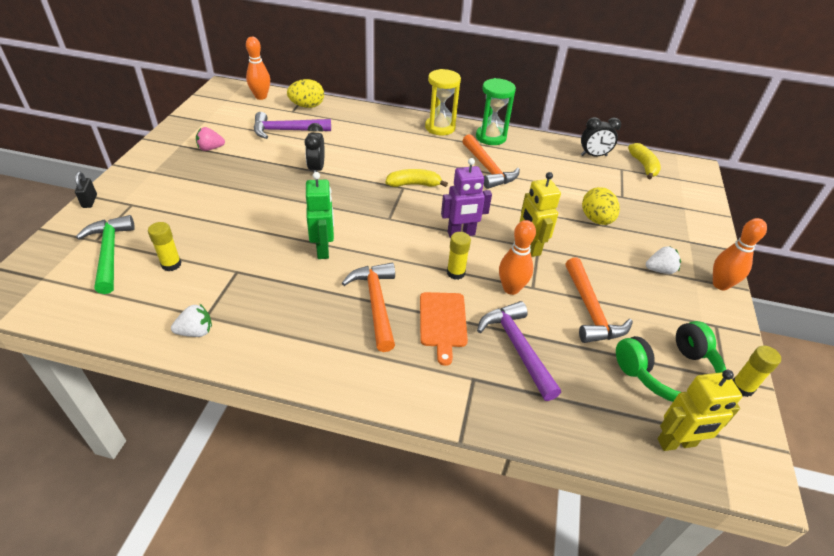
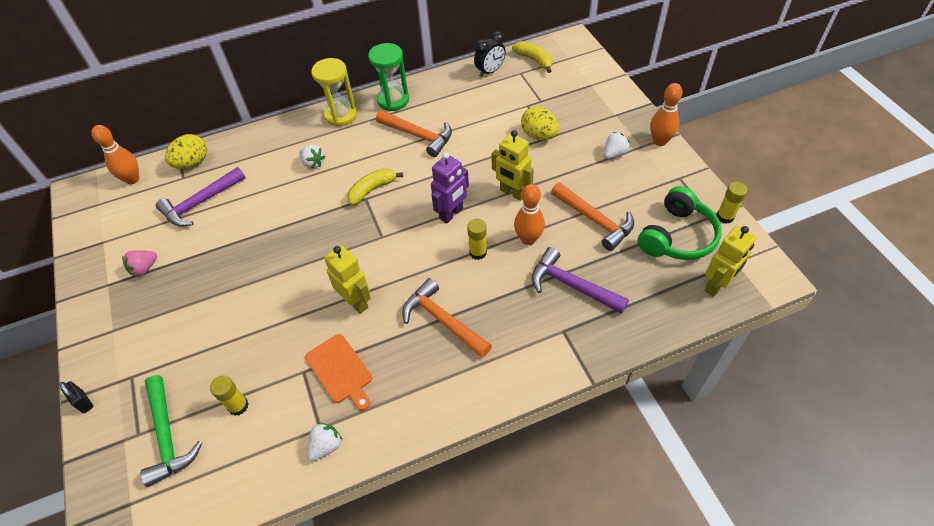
camera: 30 degrees left, 10 degrees up
green hammer [76,215,135,294] -> green hammer turned 150 degrees counterclockwise [140,375,202,487]
black clock [305,123,325,173] -> none
green robot [306,172,334,259] -> yellow robot [324,245,371,314]
orange cutting board [420,292,468,366] -> orange cutting board moved to [305,334,372,411]
none -> white strawberry [299,145,325,169]

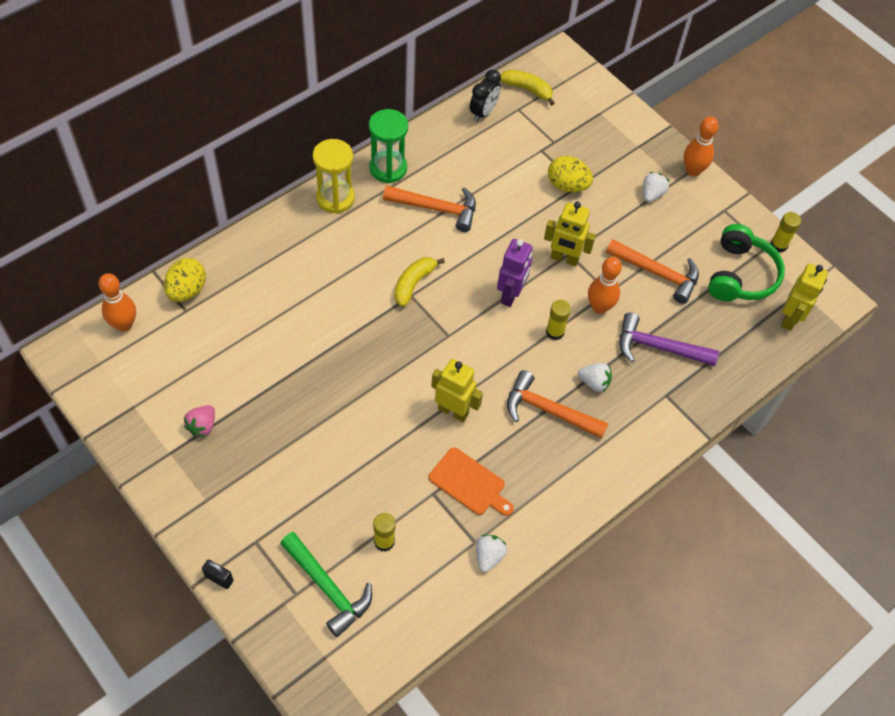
camera: 25 degrees left, 5 degrees up
purple hammer [156,167,245,227] -> none
white strawberry [299,145,325,169] -> white strawberry moved to [578,363,612,392]

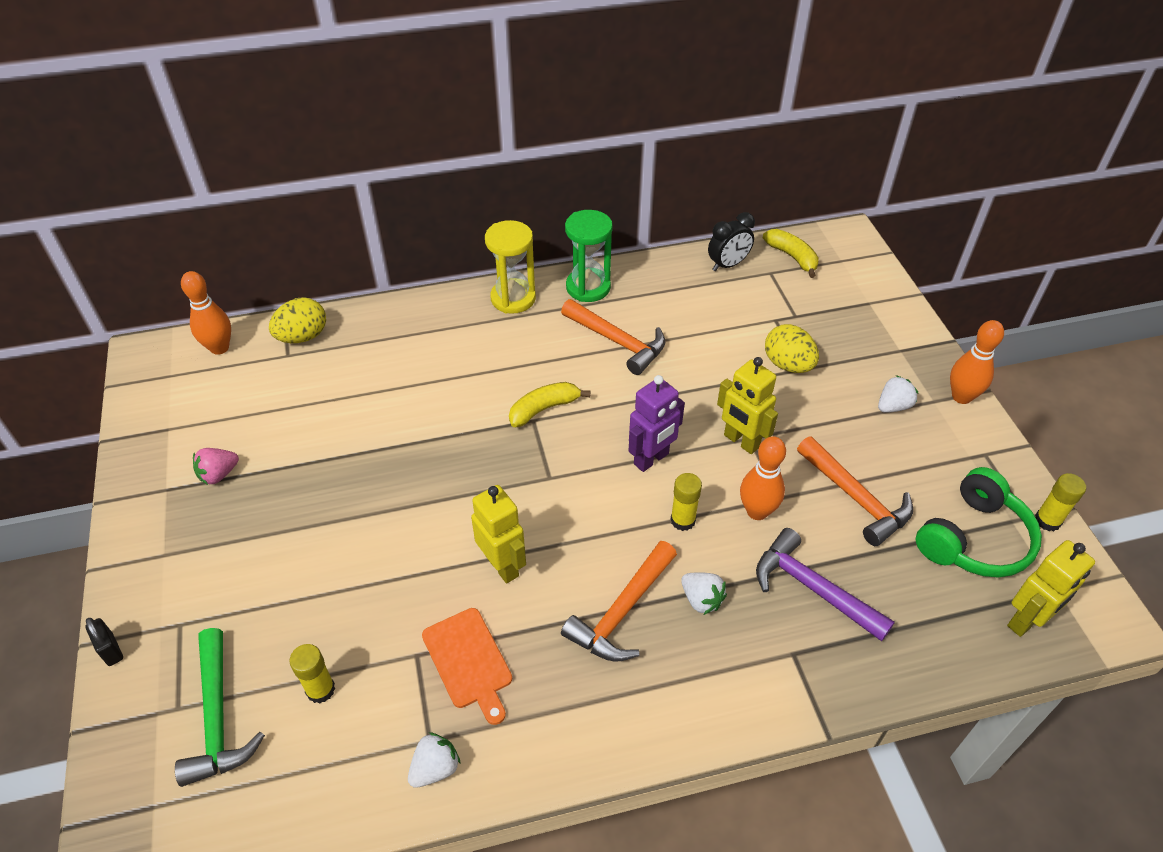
camera: 30 degrees right, 10 degrees down
orange hammer [507,370,608,439] -> orange hammer turned 105 degrees counterclockwise [561,541,677,662]

